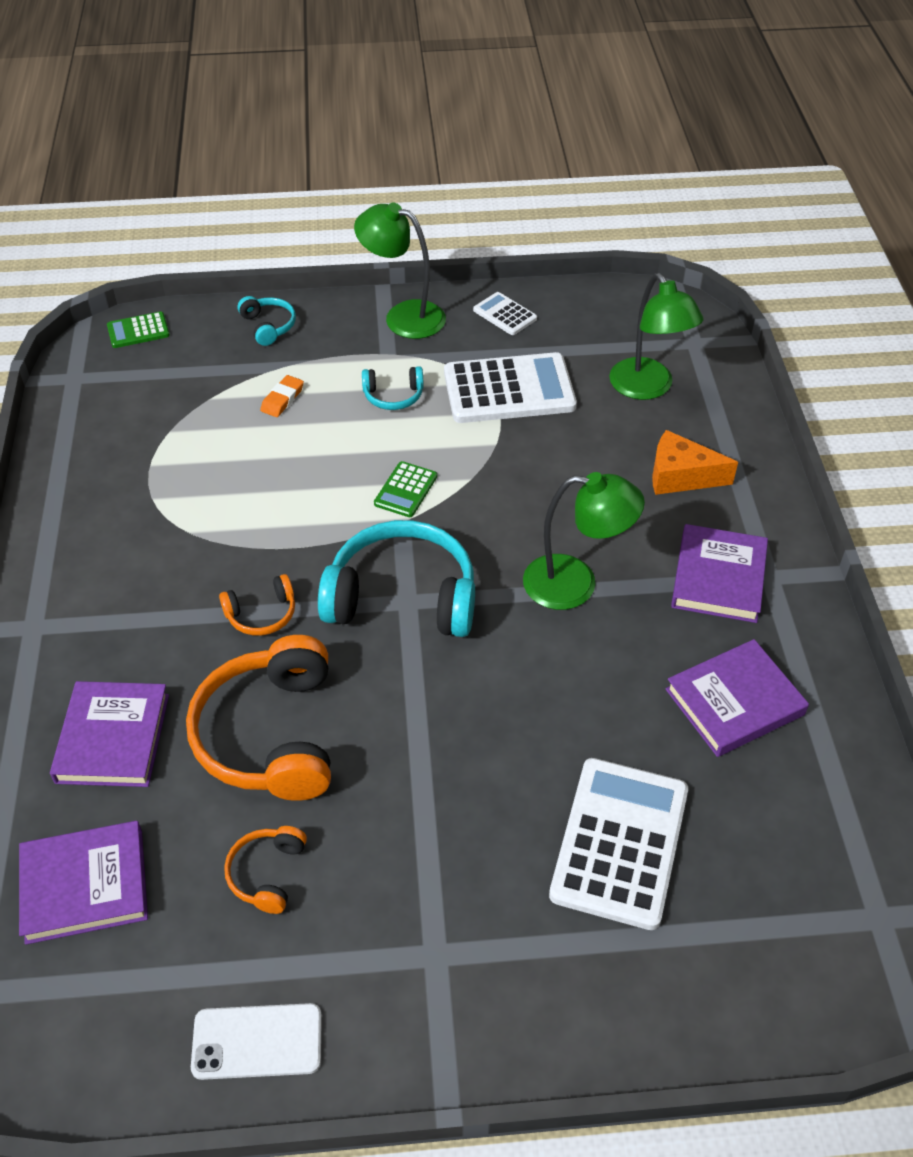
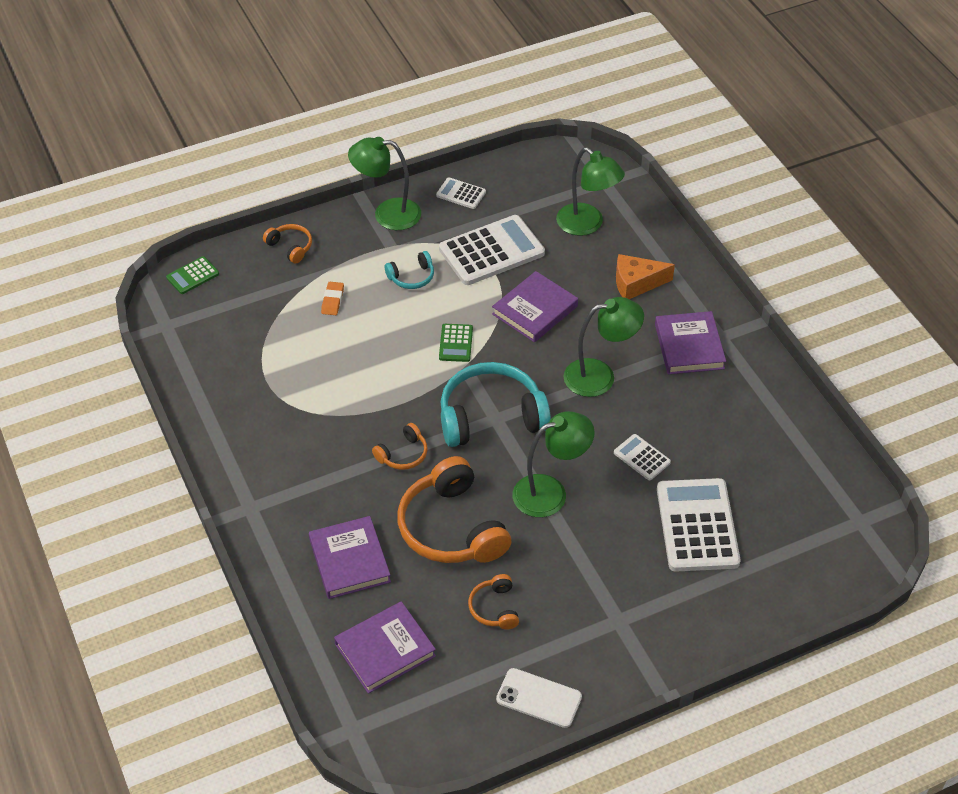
camera: 20 degrees left, 0 degrees up
white phone [191,1003,322,1080] -> white phone turned 45 degrees clockwise [496,668,582,728]
turquoise headphones [238,296,296,346] -> orange headphones [263,224,312,263]
purple book [666,639,809,757] -> purple book moved to [492,271,578,342]
none -> green lamp [513,411,595,517]
none -> white calculator [614,434,671,480]

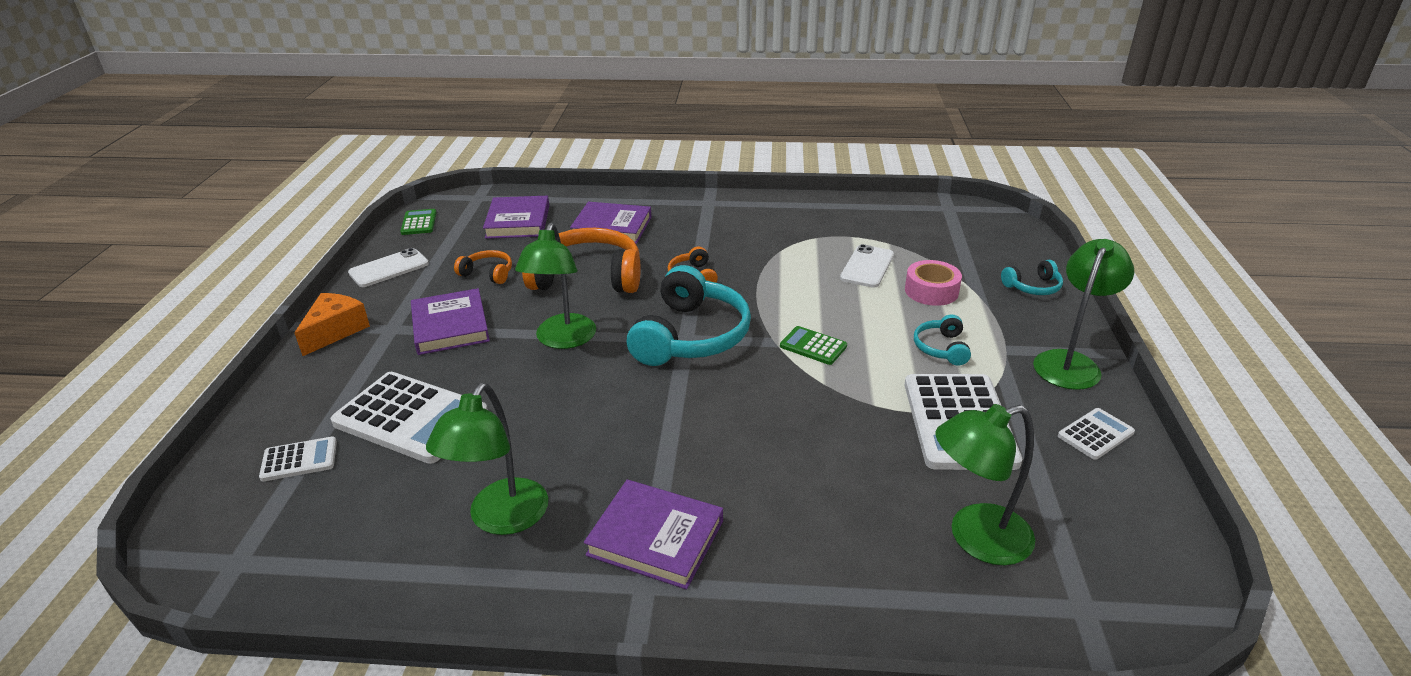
camera: 120 degrees right, 15 degrees down
green calculator [166,256,219,294] -> green calculator moved to [400,209,437,235]
orange headphones [263,224,312,263] -> turquoise headphones [1001,260,1063,295]
orange eraser [321,282,344,315] -> pink tape [905,260,962,306]
purple book [492,271,578,342] -> purple book moved to [411,288,490,355]
green lamp [563,297,644,397] -> green lamp moved to [426,383,548,535]
white calculator [614,434,671,480] -> white calculator moved to [259,437,337,482]
orange cheese [616,254,675,299] -> orange cheese moved to [295,293,370,356]
none -> white phone [840,244,894,288]

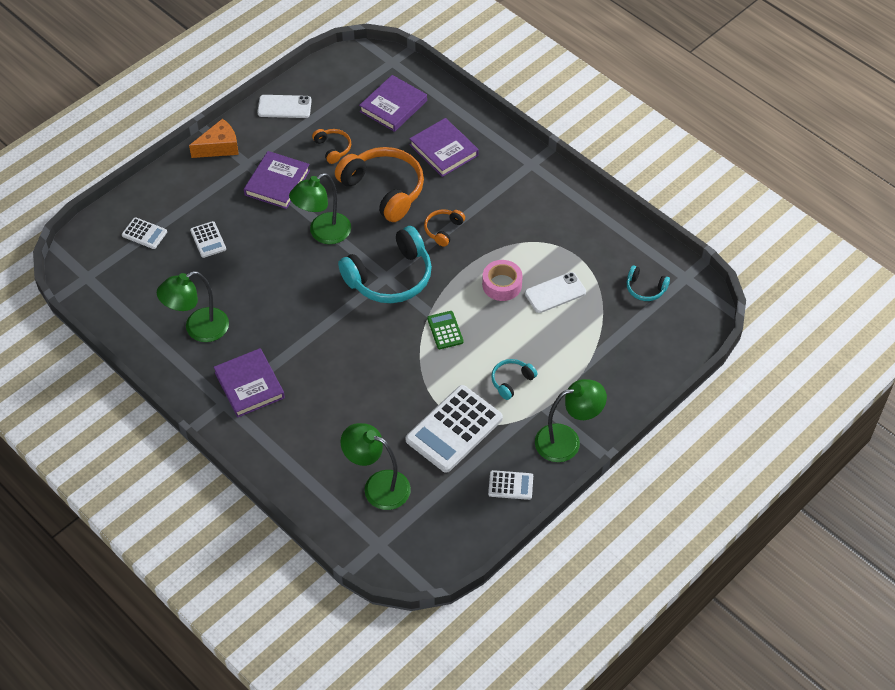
camera: 40 degrees right, 20 degrees up
white calculator [330,372,488,464] -> white calculator [190,221,226,258], size x0.49
green calculator [400,209,437,235] -> none
pink tape [905,260,962,306] -> pink tape moved to [482,260,523,301]
turquoise headphones [1001,260,1063,295] -> turquoise headphones moved to [627,265,670,301]

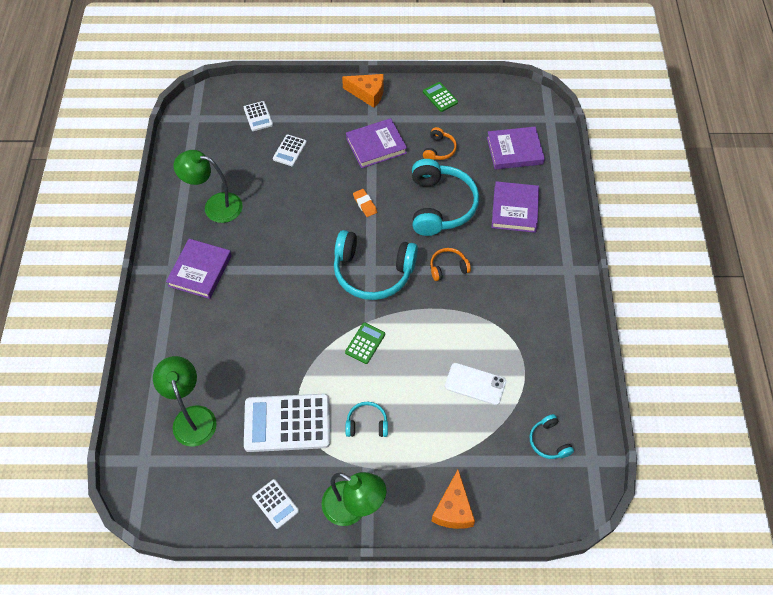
camera: 45 degrees right, 5 degrees up
white phone [258,95,312,118] -> green calculator [423,82,458,112]
green lamp [289,173,351,244] -> orange eraser [353,189,377,217]
orange headphones [335,147,424,222] -> turquoise headphones [412,159,479,236]
pink tape [482,260,523,301] -> none
none -> orange cheese [431,470,475,529]

